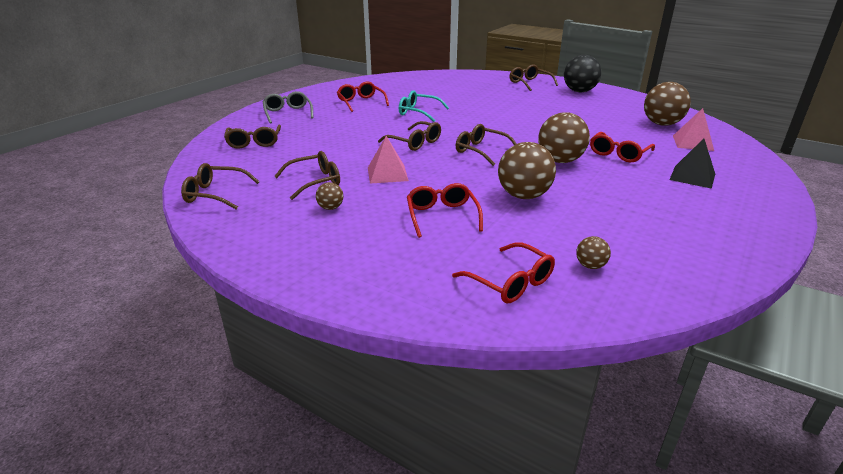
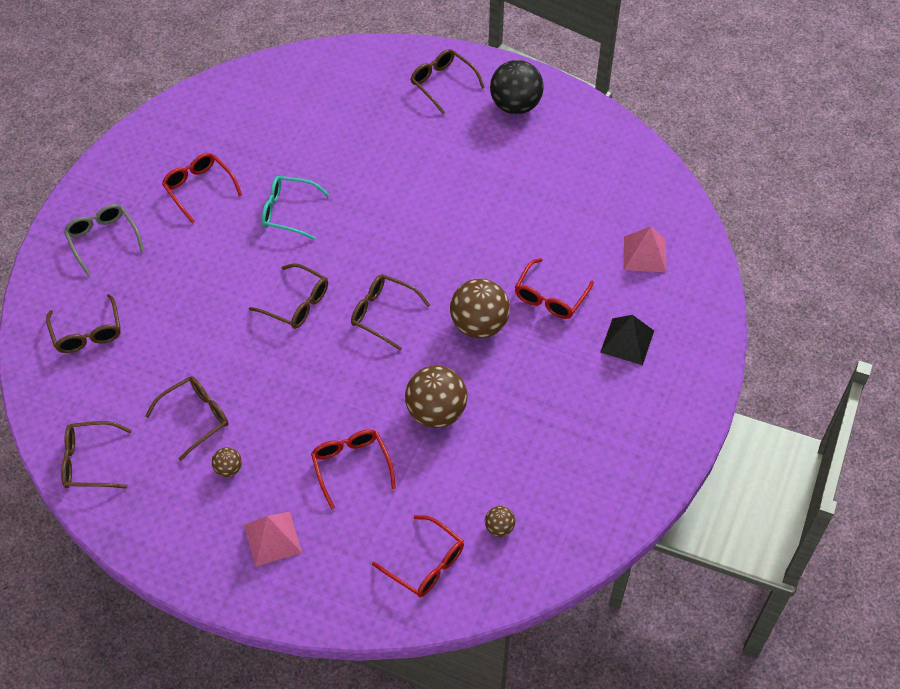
camera: 10 degrees left, 25 degrees up
pink pyramid [368,136,409,184] -> pink pyramid moved to [244,512,302,567]
brown ball [644,82,691,126] -> none

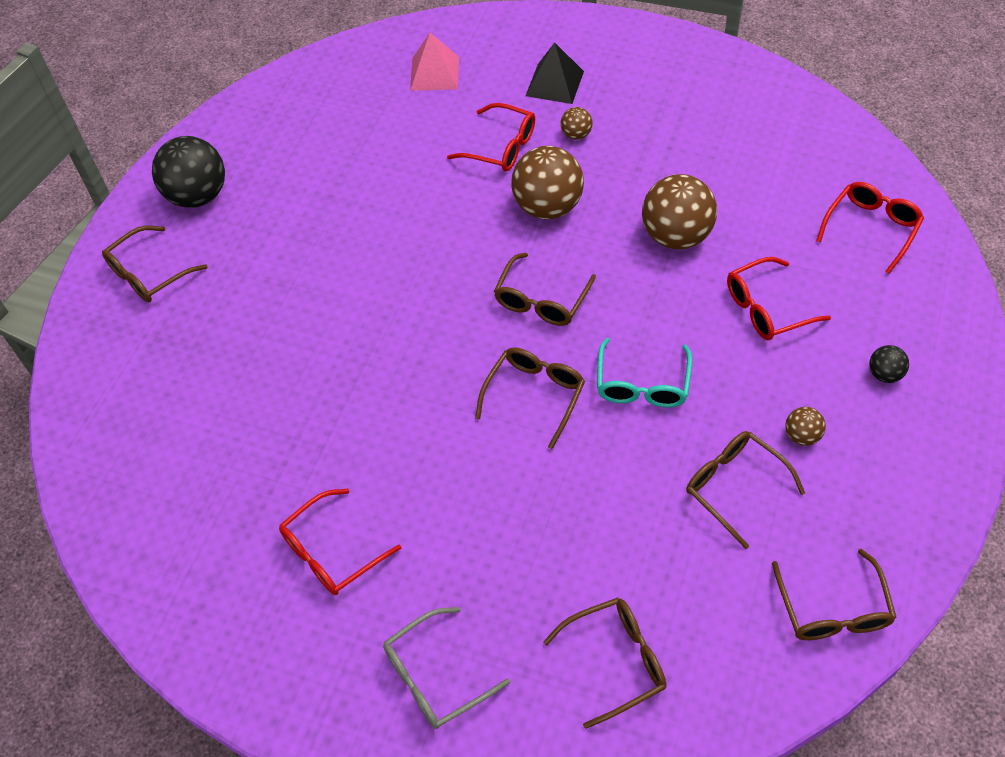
camera: 90 degrees left, 0 degrees up
pink pyramid [244,512,302,567] -> black ball [869,345,909,383]
turquoise glasses [261,176,330,240] -> turquoise glasses moved to [597,338,692,408]
brown ball [485,506,515,537] -> brown ball moved to [561,107,593,140]

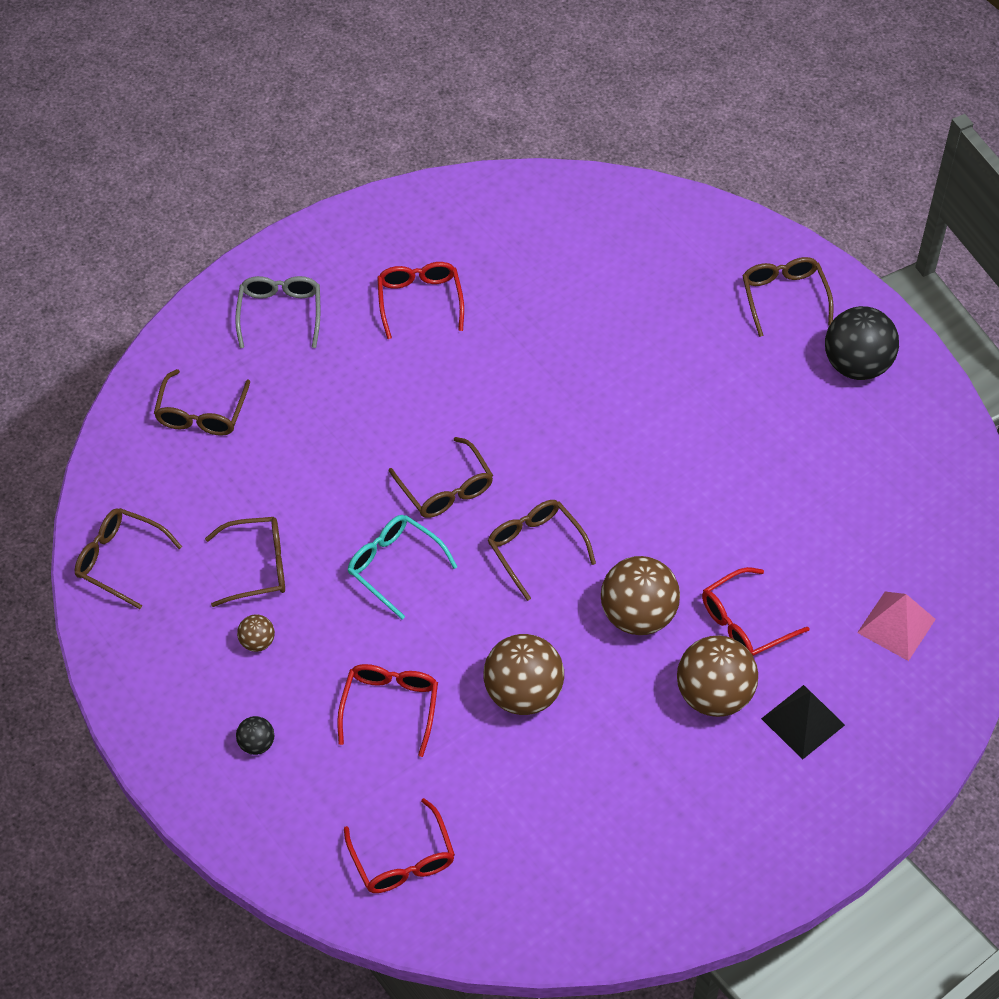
camera: 120 degrees right, 0 degrees up
brown ball [561,107,593,140] -> brown ball [677,636,758,717], size x2.13

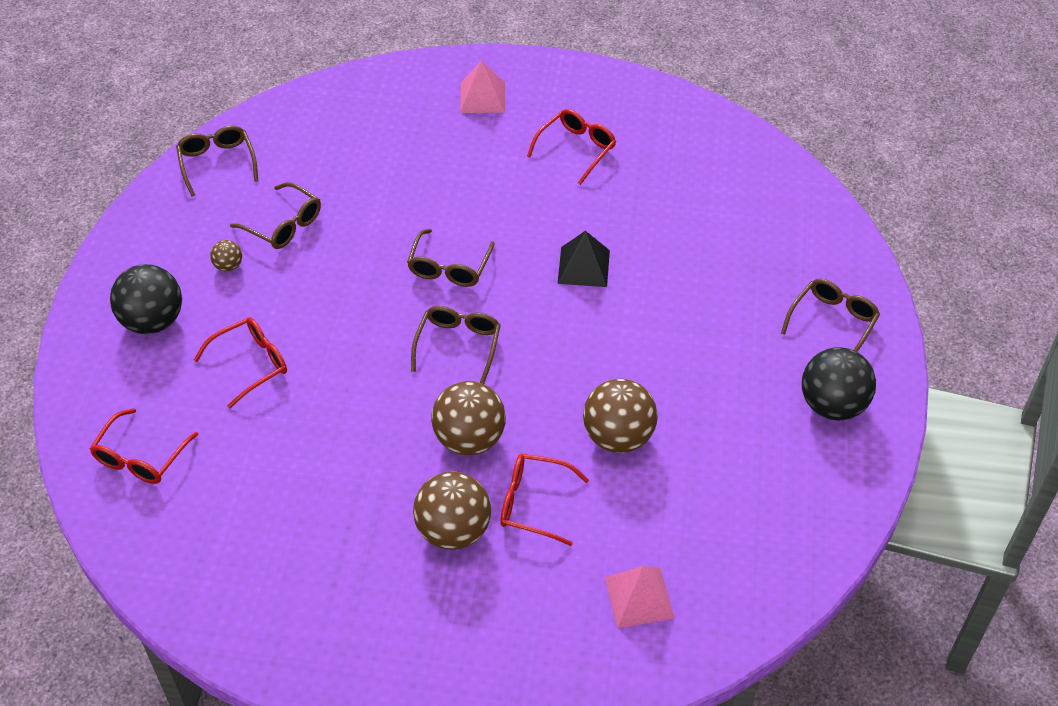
camera: 45 degrees right, 5 degrees down
brown glasses [154,369,250,436] -> none
grey glasses [235,276,320,348] -> pink pyramid [460,60,505,113]
black ball [236,716,274,755] -> black ball [110,264,182,334], size x2.13
turquoise glasses [347,515,458,619] -> none
brown ball [483,634,564,715] -> brown ball moved to [583,379,658,453]
black pyramid [761,685,845,760] -> black pyramid moved to [558,231,610,287]

